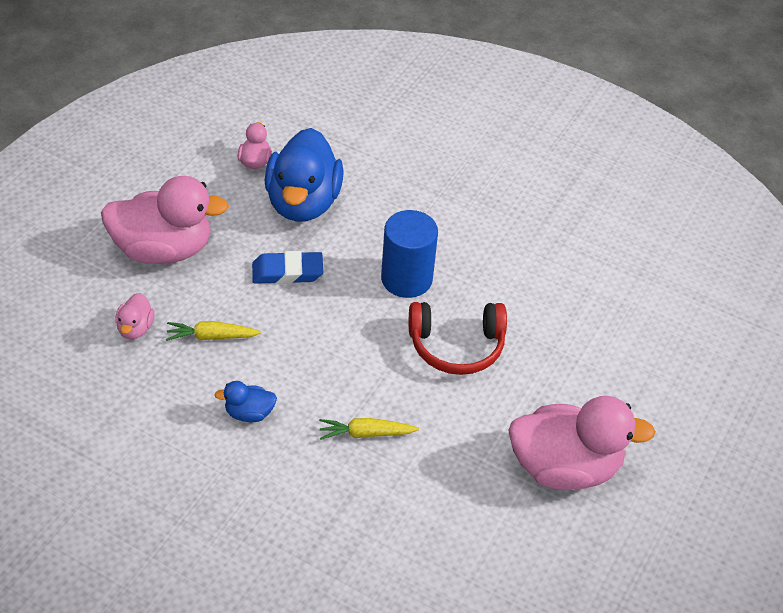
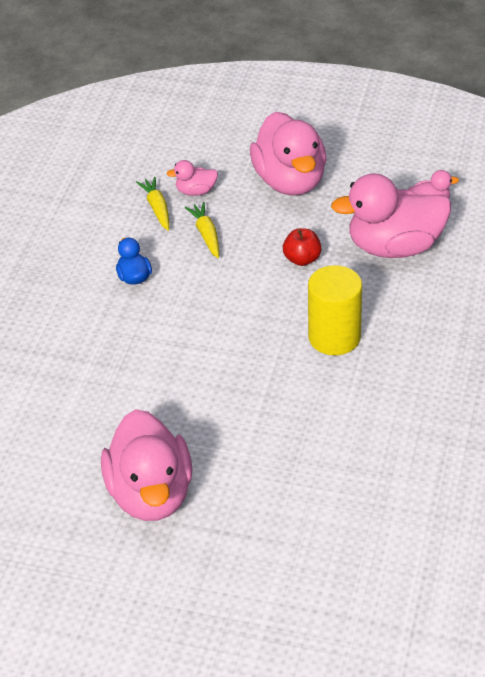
camera: 80 degrees right, 5 degrees down
blue eraser [252,251,323,284] -> red apple [283,228,321,266]
blue duck [265,128,344,222] -> pink duck [331,173,451,258]
yellow carrot [319,418,419,440] -> yellow carrot moved to [136,177,169,231]
blue cylinder [381,210,438,298] -> yellow cylinder [308,265,362,355]
red headphones [409,302,507,375] -> none

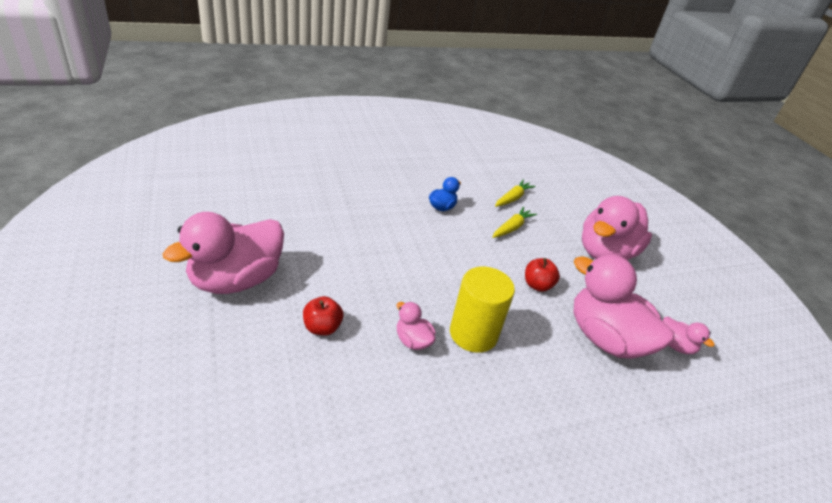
camera: 50 degrees right, 5 degrees down
pink duck [167,160,218,196] -> pink duck moved to [396,302,436,350]
none -> red apple [303,296,343,336]

